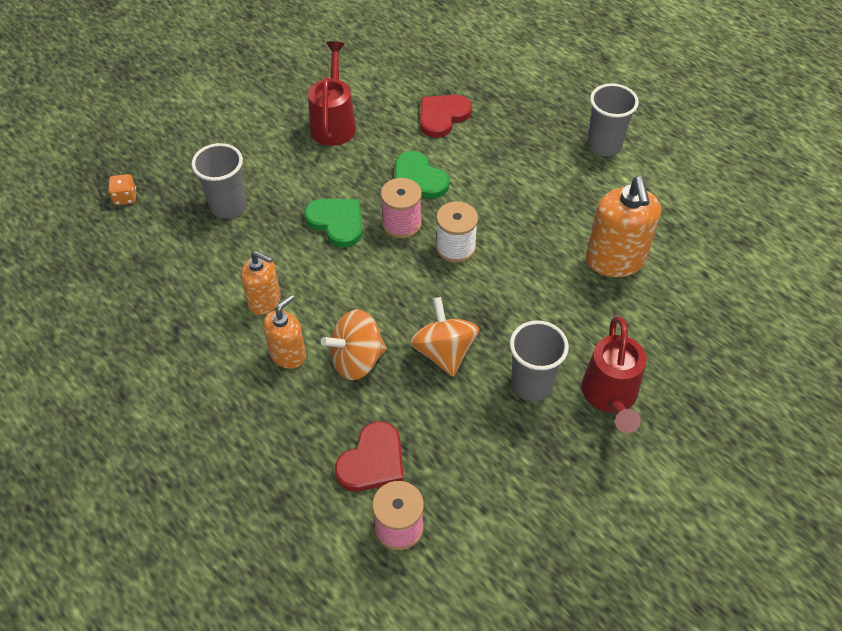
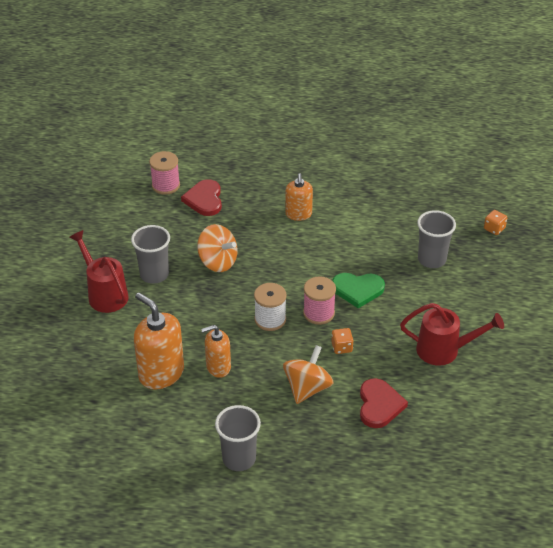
camera: 140 degrees right, 10 degrees down
orange soap dispenser [241,251,281,315] -> orange soap dispenser moved to [201,325,231,378]
red watering can [308,41,356,146] -> red watering can turned 45 degrees counterclockwise [400,303,504,366]
orange spinning top [321,309,387,380] -> orange spinning top moved to [283,345,334,404]
green heart [395,151,449,198] -> orange dice [331,328,354,354]

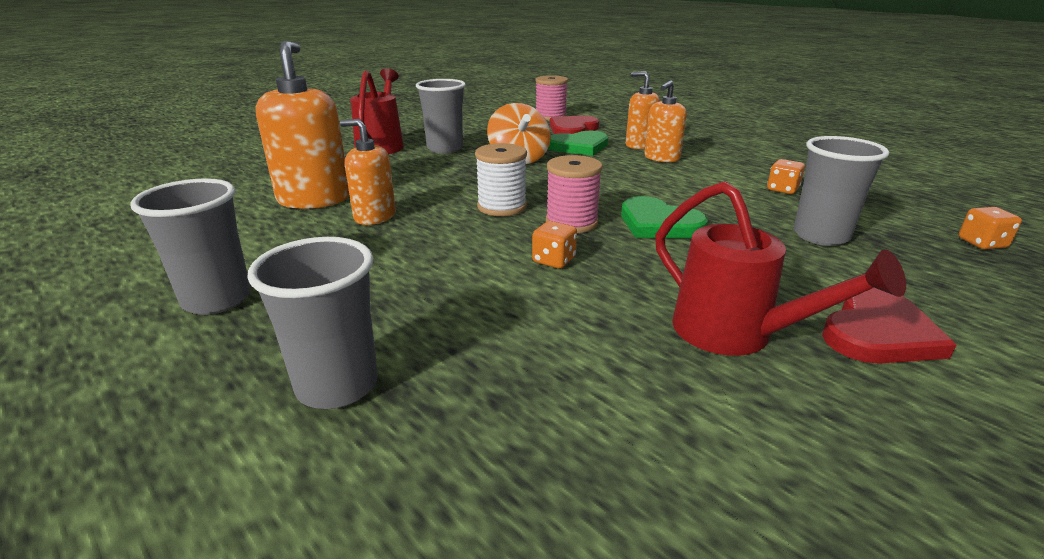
camera: 40 degrees right, 15 degrees down
orange spinning top [283,345,334,404] -> none
red heart [360,378,408,428] -> red heart moved to [822,288,956,364]
none -> grey cup [247,237,378,409]
none -> green heart [548,131,608,156]
none -> orange soap dispenser [626,71,660,149]
none -> orange dice [767,159,805,194]

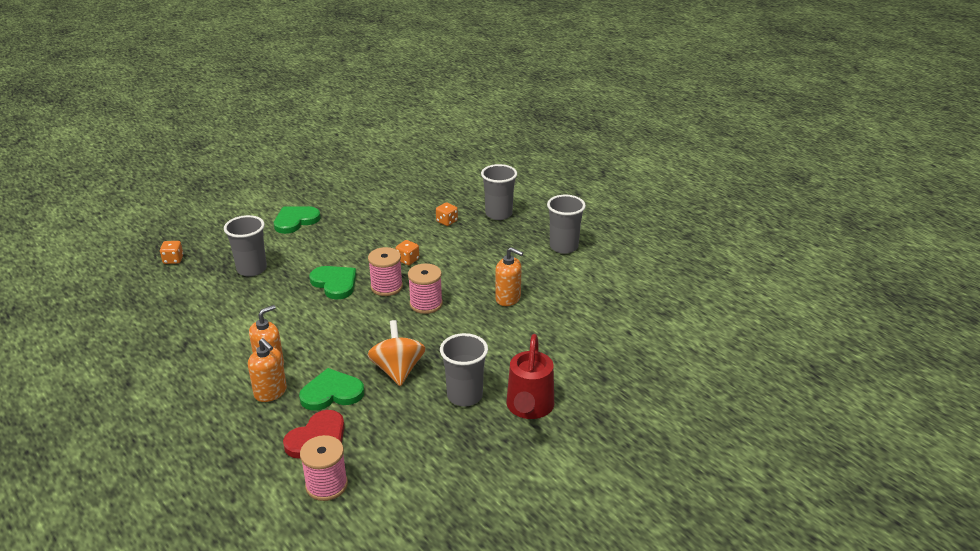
camera: 175 degrees left, 5 degrees up
orange soap dispenser [256,41,349,209] -> none
white spool [475,143,527,216] -> pink spool [408,263,443,314]
red watering can [655,181,906,356] -> none
orange dice [767,159,805,194] -> orange dice moved to [436,202,458,226]
red heart [822,288,956,364] -> green heart [274,206,320,234]

